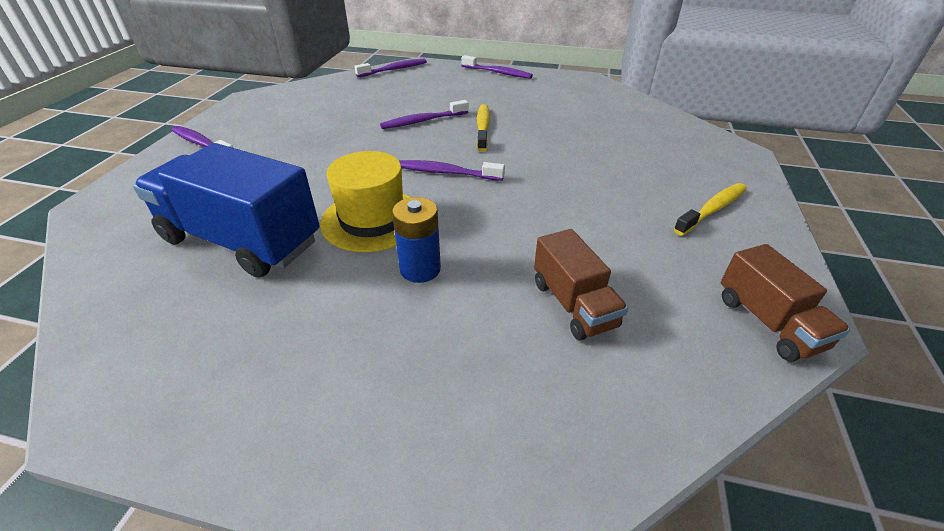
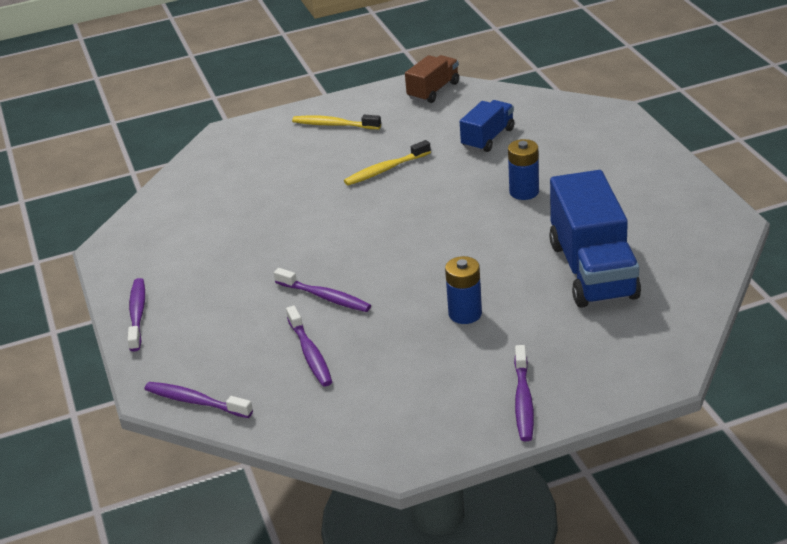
camera: 120 degrees left, 5 degrees down
yellow hat [320,151,411,252] -> none
purple toothbrush [399,160,505,181] -> purple toothbrush moved to [286,306,332,386]
yellow toothbrush [477,104,490,151] -> yellow toothbrush moved to [344,140,431,185]
brown truck [534,229,628,340] -> blue truck [460,100,515,152]
none -> blue battery [445,256,482,324]

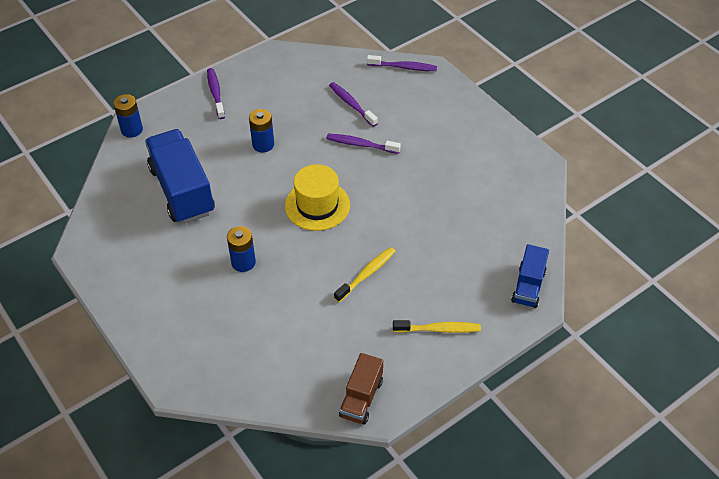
camera: 160 degrees right, 15 degrees up
purple toothbrush [128,278,145,352] -> none
blue truck [460,100,515,152] -> blue truck moved to [511,244,549,308]
none -> blue battery [113,94,143,138]
none -> yellow hat [285,164,350,231]

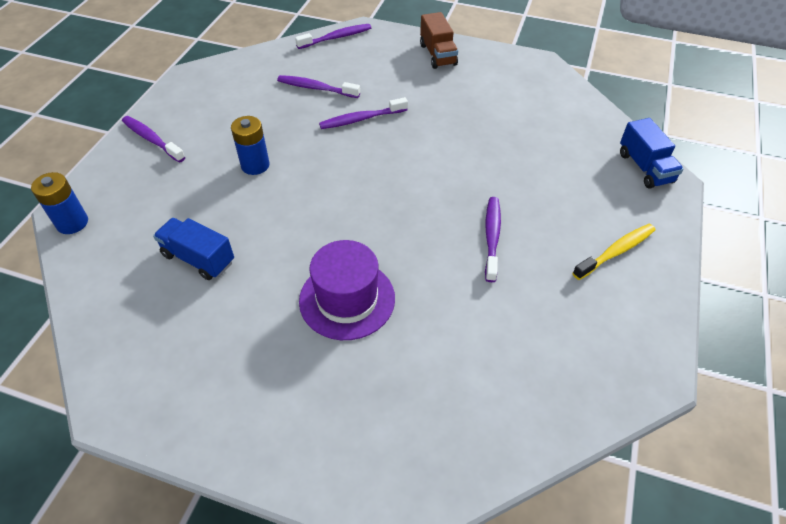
camera: 35 degrees left, 0 degrees up
blue truck [145,129,215,224] -> blue truck [153,218,234,280], size x0.55
blue battery [227,226,256,272] -> purple hat [299,240,395,340]
yellow hat [285,164,350,231] -> none
yellow toothbrush [334,247,396,302] -> purple toothbrush [485,197,501,282]
brown truck [339,353,383,424] -> brown truck moved to [420,12,458,69]

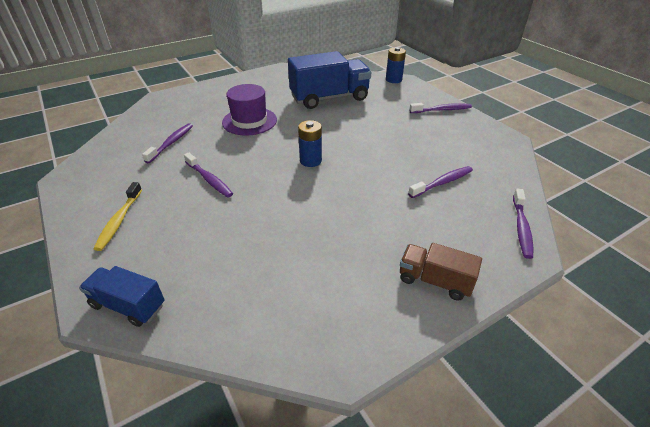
camera: 130 degrees right, 10 degrees down
blue truck [153,218,234,280] -> blue truck [288,51,371,109], size x1.83
blue battery [231,116,270,175] -> blue battery moved to [298,120,322,167]
purple toothbrush [319,97,408,129] -> purple toothbrush moved to [142,123,193,163]

